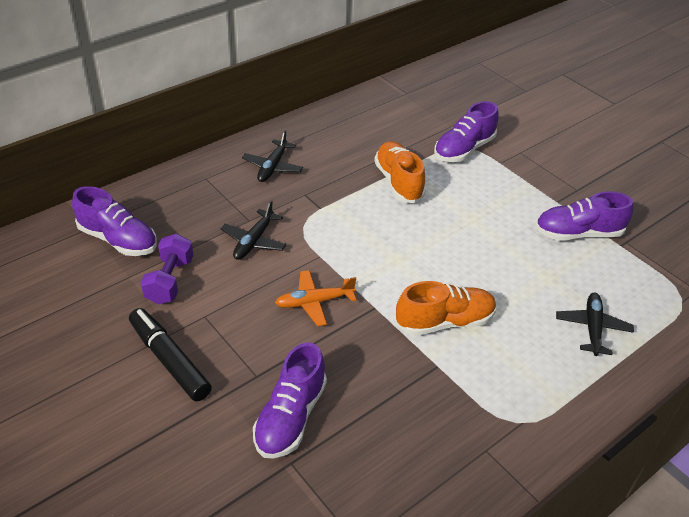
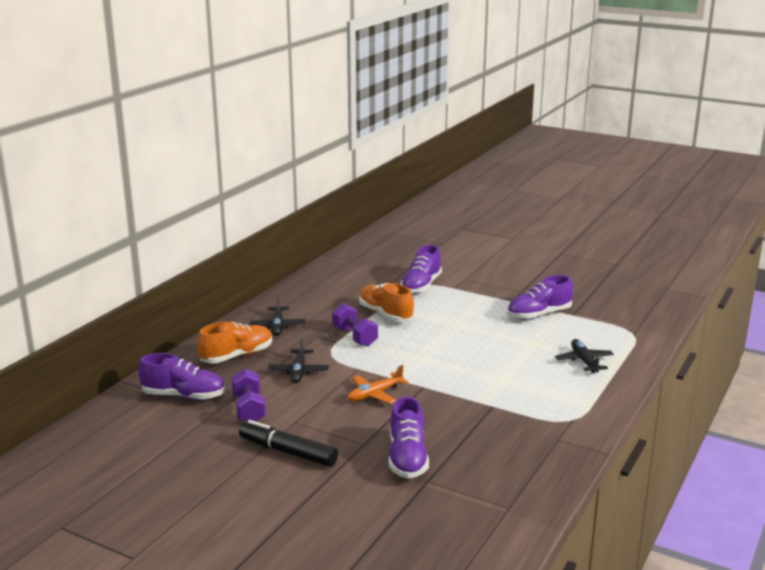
camera: 20 degrees left, 20 degrees down
orange shoe [396,281,496,336] -> orange shoe moved to [197,322,272,363]
none -> purple dumbbell [332,304,378,347]

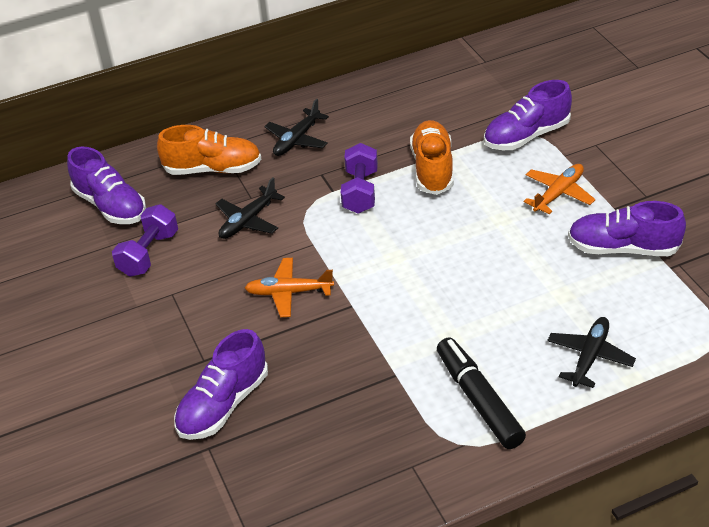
camera: 40 degrees right, 20 degrees up
black marker [239,420,338,467] -> black marker moved to [437,337,526,449]
none -> orange plane [523,164,595,214]

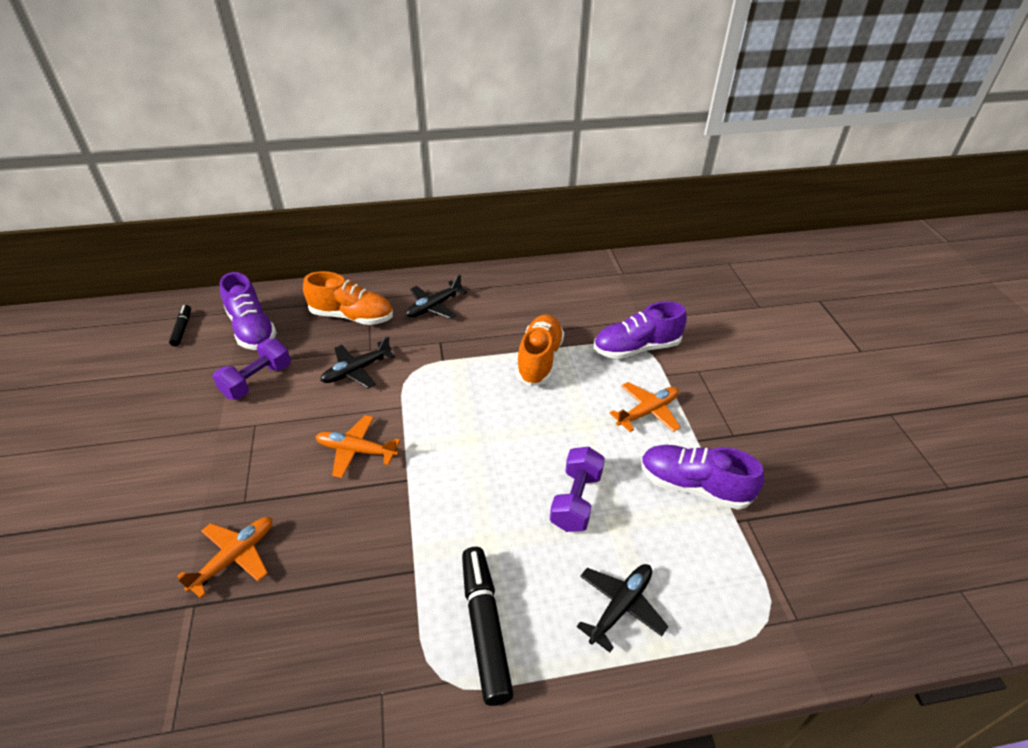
camera: 10 degrees right, 0 degrees up
purple shoe [174,329,268,440] -> orange plane [177,517,272,599]
purple dumbbell [341,143,378,214] -> purple dumbbell moved to [550,446,605,532]
none -> black marker [169,305,191,346]

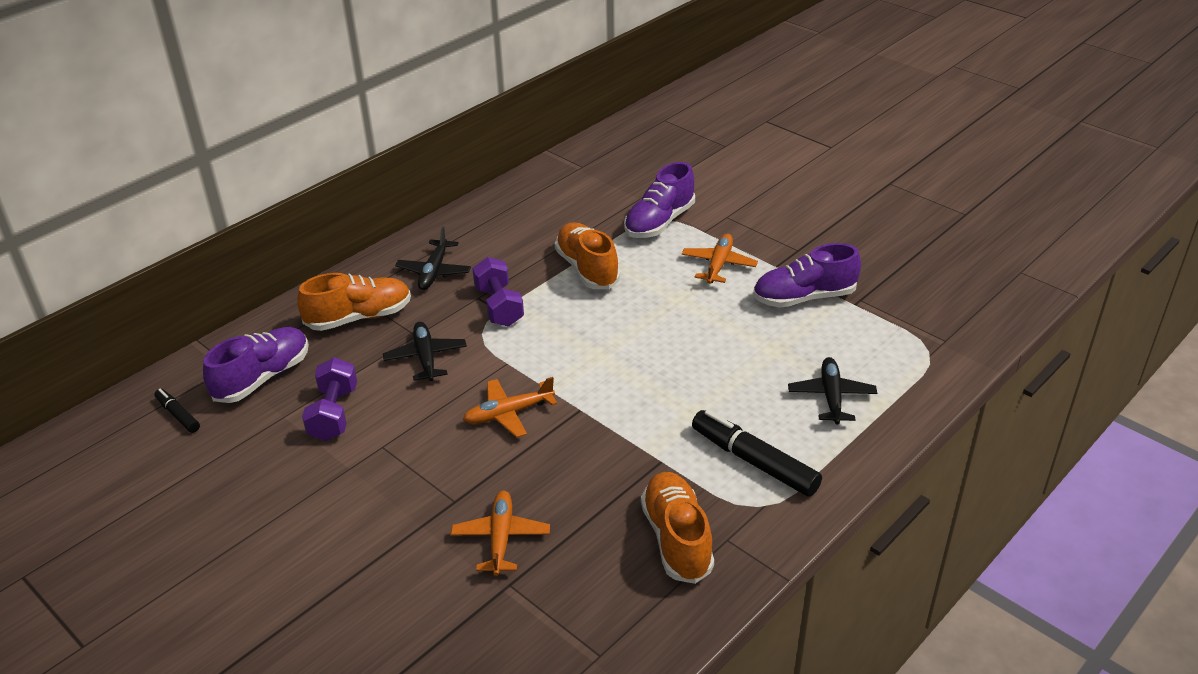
camera: 35 degrees left, 5 degrees down
purple shoe [220,272,277,350] -> purple shoe turned 75 degrees counterclockwise [203,327,309,403]
black plane [320,336,395,388] -> black plane turned 150 degrees clockwise [383,322,467,381]
purple dumbbell [550,446,605,532] -> purple dumbbell moved to [472,257,524,326]
none -> orange shoe [641,472,714,584]

